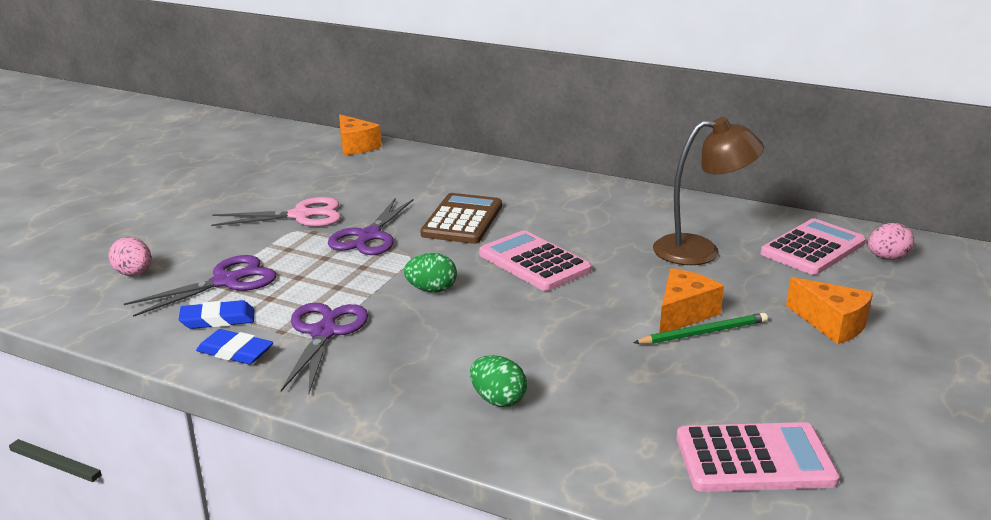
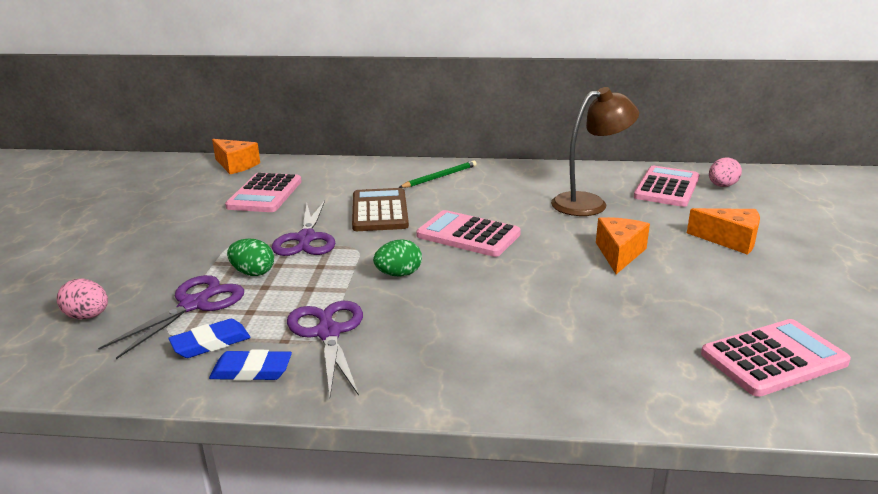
camera: 20 degrees left, 0 degrees up
pink scissors [211,197,341,227] -> none
green egg [470,355,527,407] -> green egg moved to [227,239,274,276]
green pencil [633,313,768,344] -> green pencil moved to [399,161,477,188]
none -> pink calculator [225,173,302,212]

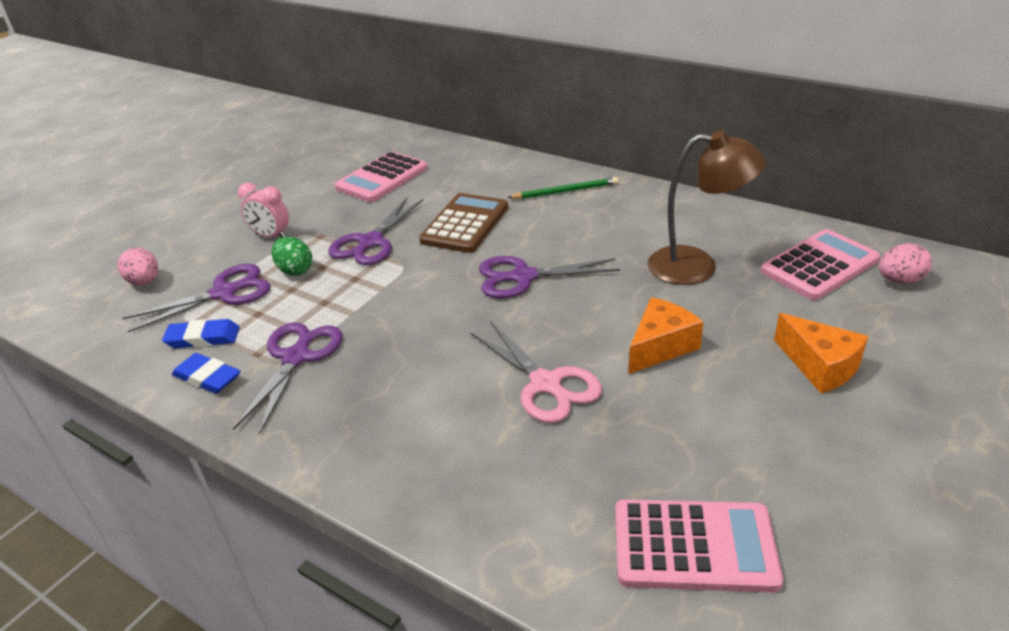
camera: 30 degrees right, 10 degrees up
orange cheese [212,139,260,174] -> none
green egg [373,240,422,277] -> none
pink calculator [416,210,521,257] -> purple scissors [479,256,620,298]
none -> pink clock [238,183,289,237]
none -> pink scissors [470,321,602,423]

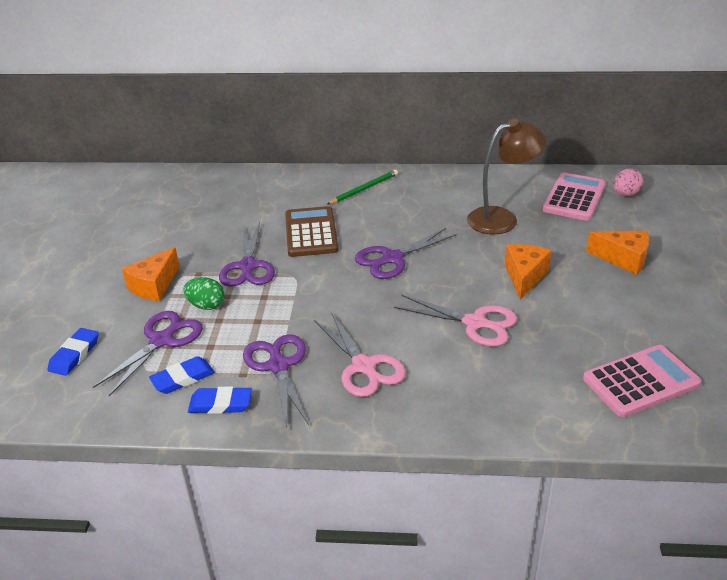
camera: 30 degrees left, 0 degrees up
pink egg [118,248,158,285] -> blue eraser [48,328,99,376]
pink clock [238,183,289,237] -> orange cheese [122,247,180,301]
pink calculator [335,151,427,202] -> none
none -> pink scissors [314,312,406,397]

